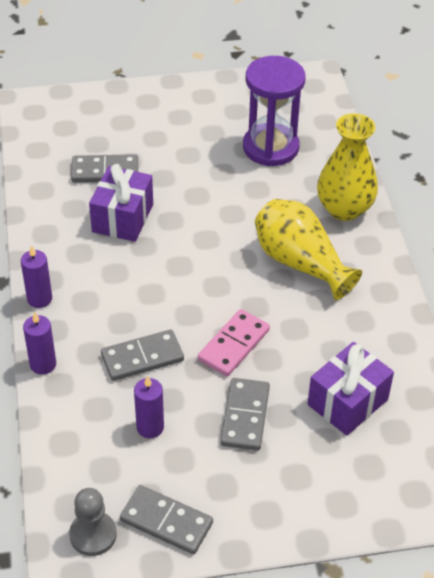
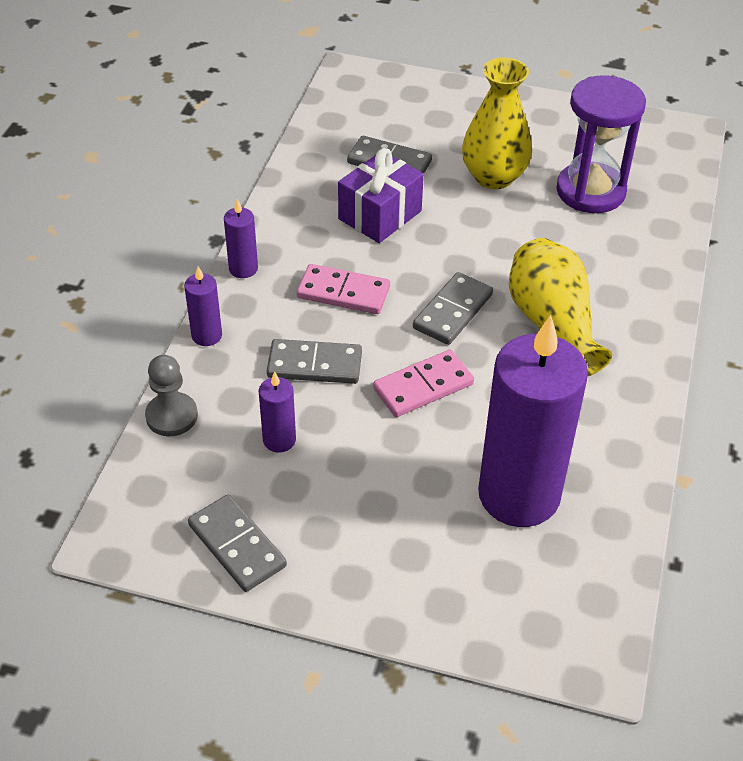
camera: 25 degrees right, 0 degrees up
grey pawn [69,488,117,556] -> grey pawn moved to [145,355,198,436]
grey domino [221,378,270,451] -> grey domino moved to [413,272,493,345]
purple gift [308,342,394,436] -> purple candle [478,315,588,527]
yellow vase [317,113,378,221] -> yellow vase moved to [462,57,532,189]
none -> pink domino [297,264,390,314]

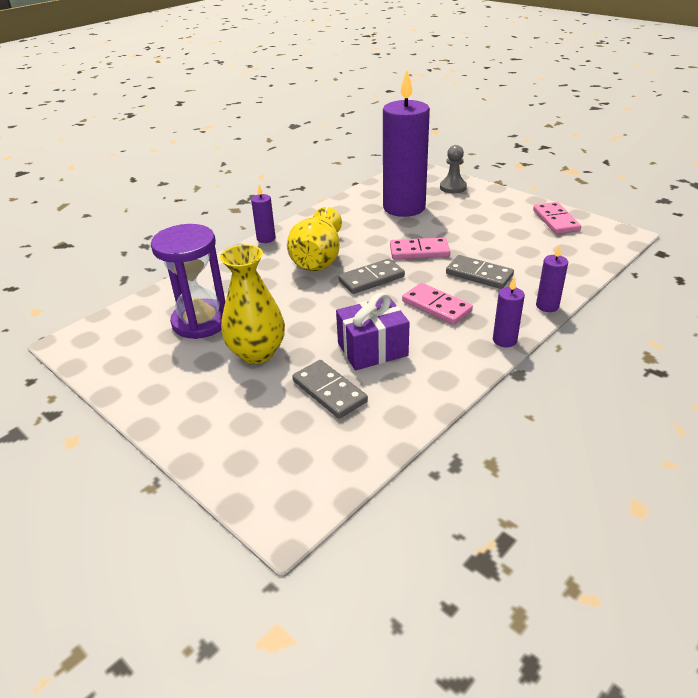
camera: 150 degrees left, 10 degrees down
grey pawn [145,355,198,436] -> grey pawn moved to [440,145,467,193]
grey domino [188,495,287,592] -> pink domino [533,202,581,234]
purple candle [259,372,296,453] -> purple candle moved to [251,185,275,243]

